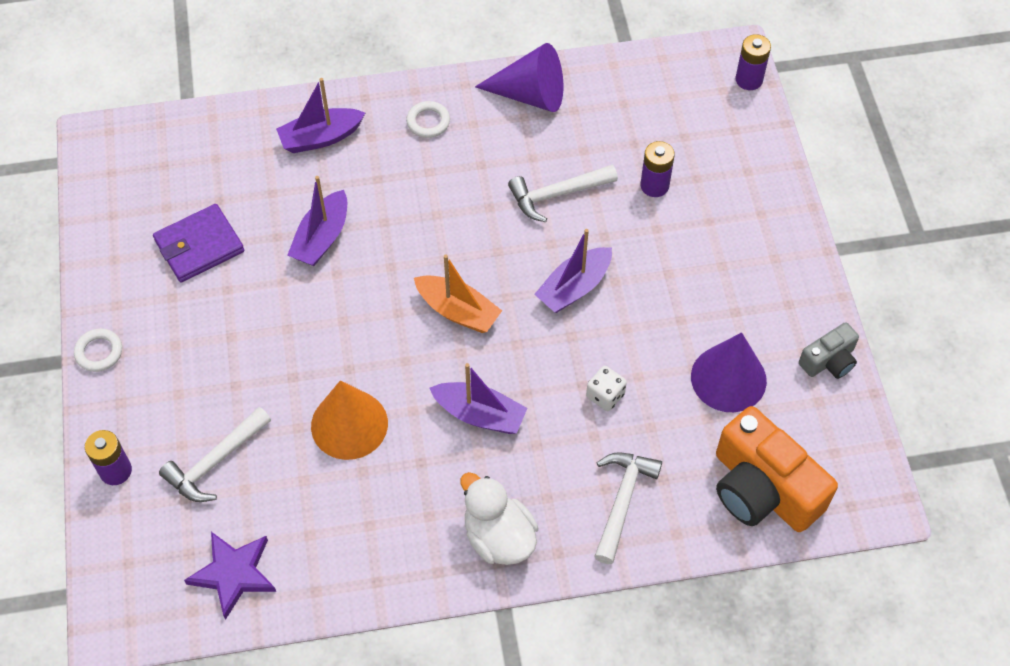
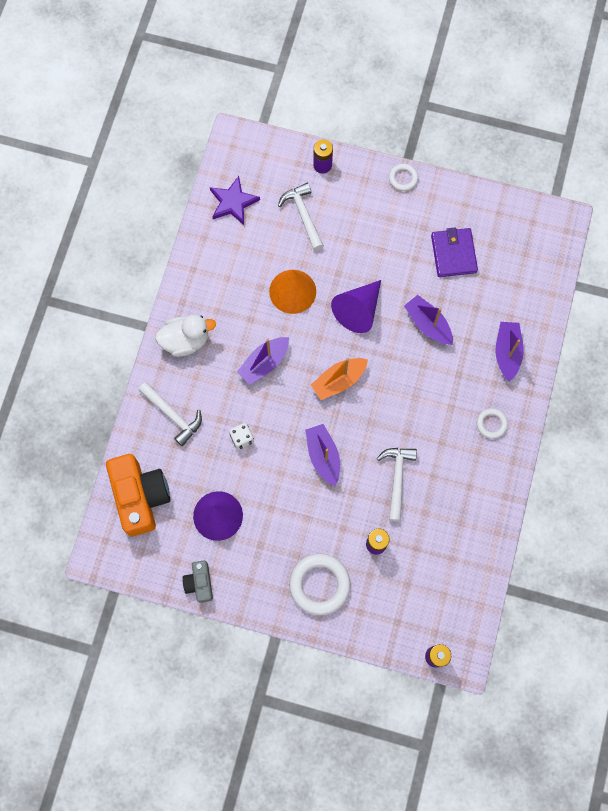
camera: 115 degrees right, 15 degrees up
purple cone [475,43,563,112] -> purple cone moved to [331,280,381,333]
orange camera [716,406,838,532] -> orange camera turned 90 degrees clockwise [106,454,170,536]
none -> white ring [289,554,351,615]

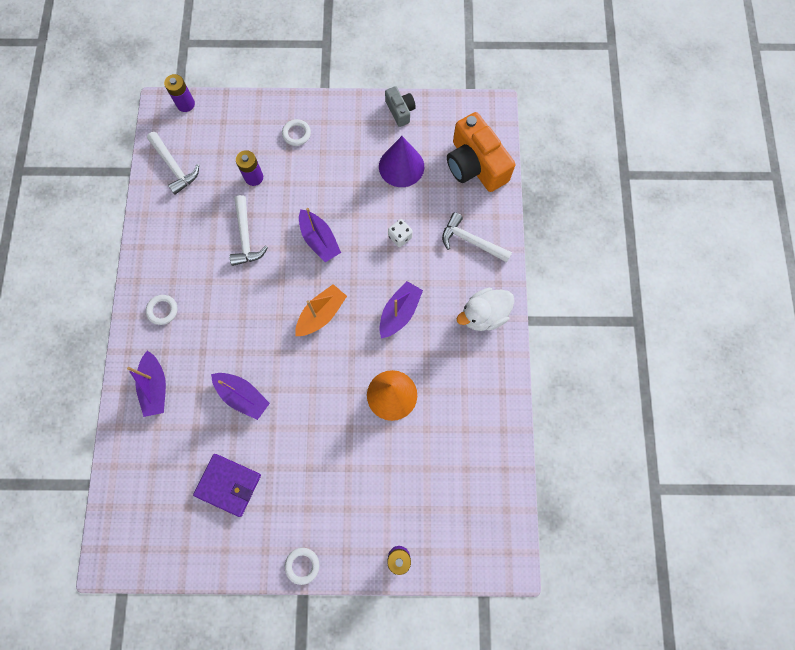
camera: 165 degrees right, 0 degrees up
purple star [210,176,260,225] -> none
white hammer [278,183,324,251] -> white hammer moved to [147,132,199,195]
white ring [289,554,351,615] -> white ring [282,119,311,146], size x0.53
purple cone [331,280,381,333] -> none
purple wallet [431,227,478,277] -> purple wallet turned 45 degrees counterclockwise [193,454,261,517]

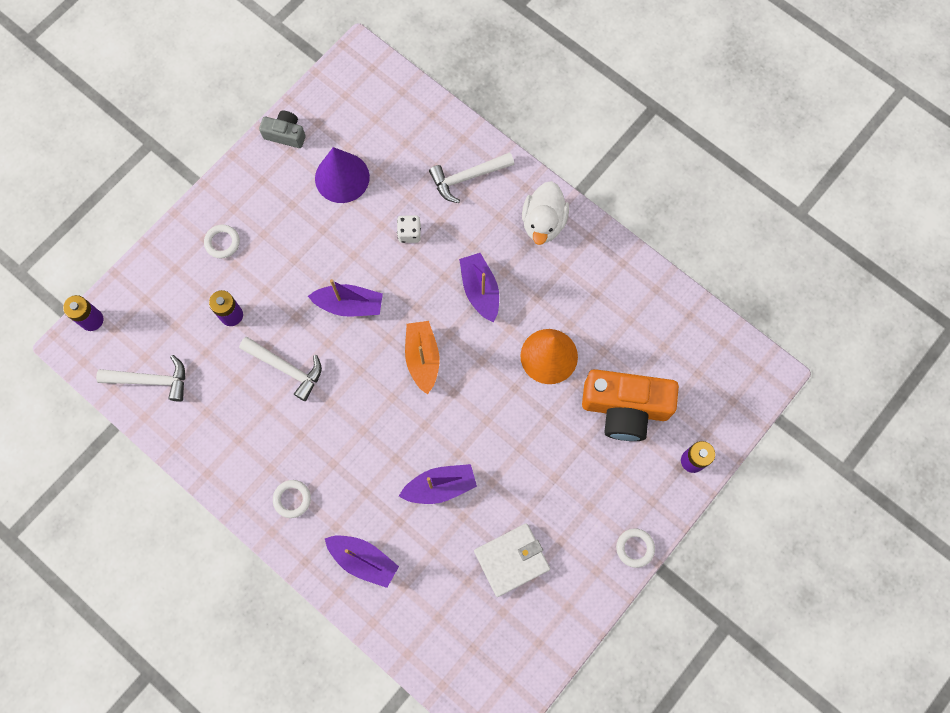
camera: 50 degrees left, 0 degrees up
purple wallet [193,454,261,517] -> white wallet [474,523,550,597]
orange camera [447,112,515,192] -> orange camera moved to [582,369,679,441]

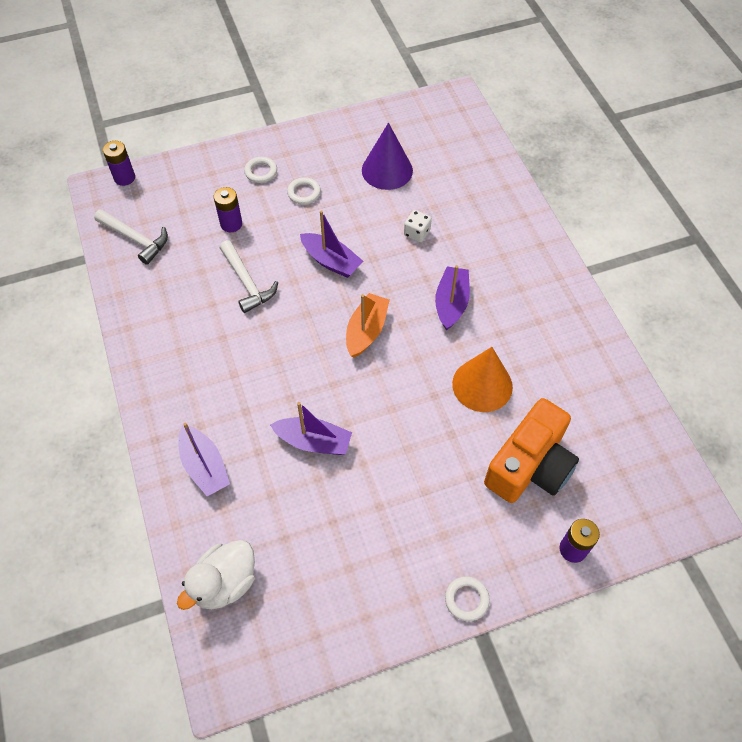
camera: 30 degrees right, 15 degrees down
grey camera [259,111,306,148] -> none
white ring [273,480,311,518] -> white ring moved to [287,177,321,205]
white hammer [429,152,514,203] -> none
white wallet [474,523,550,597] -> none
white duck [522,181,569,245] -> white duck moved to [177,540,255,610]
orange camera [582,369,679,441] -> orange camera turned 90 degrees counterclockwise [484,398,579,503]

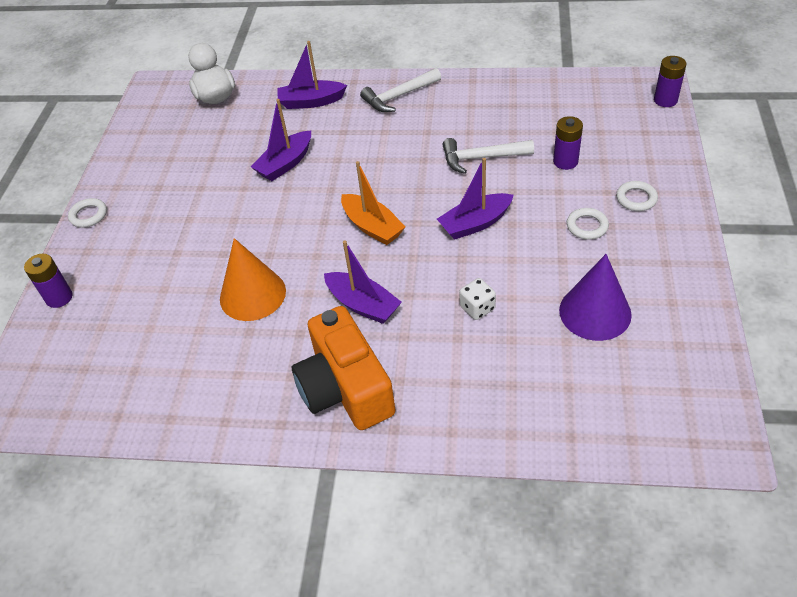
camera: 120 degrees right, 10 degrees down
white hammer [94,209,168,265] -> white hammer moved to [360,68,441,112]
orange camera [484,398,579,503] -> orange camera moved to [292,306,396,430]

